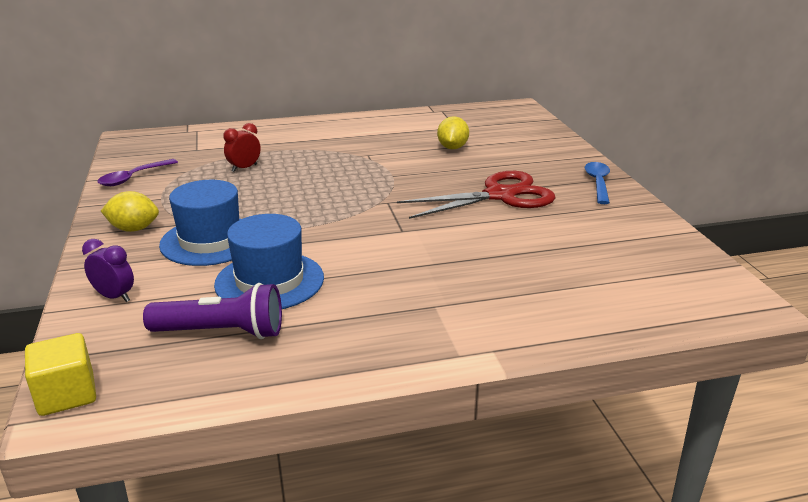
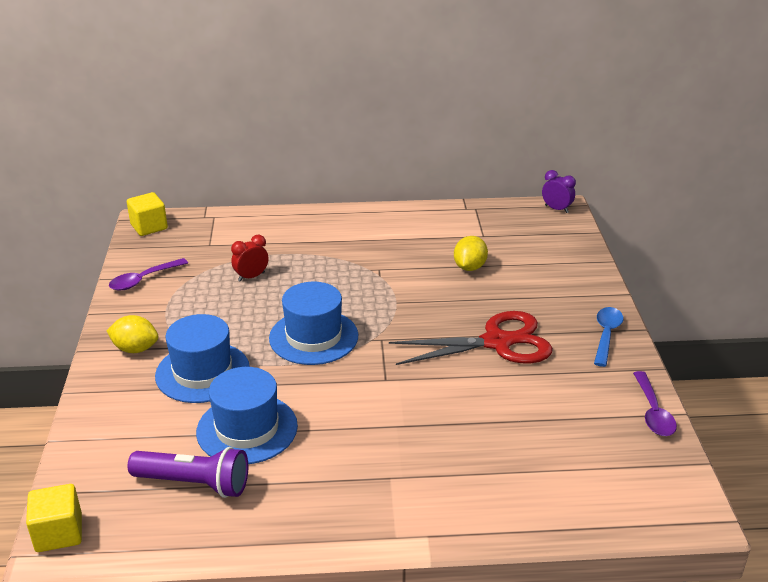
camera: 10 degrees right, 5 degrees up
purple clock [82,239,134,302] -> purple clock moved to [542,170,576,213]
none -> yellow cube [127,192,168,236]
none -> blue hat [269,282,358,365]
none -> purple spoon [633,371,677,436]

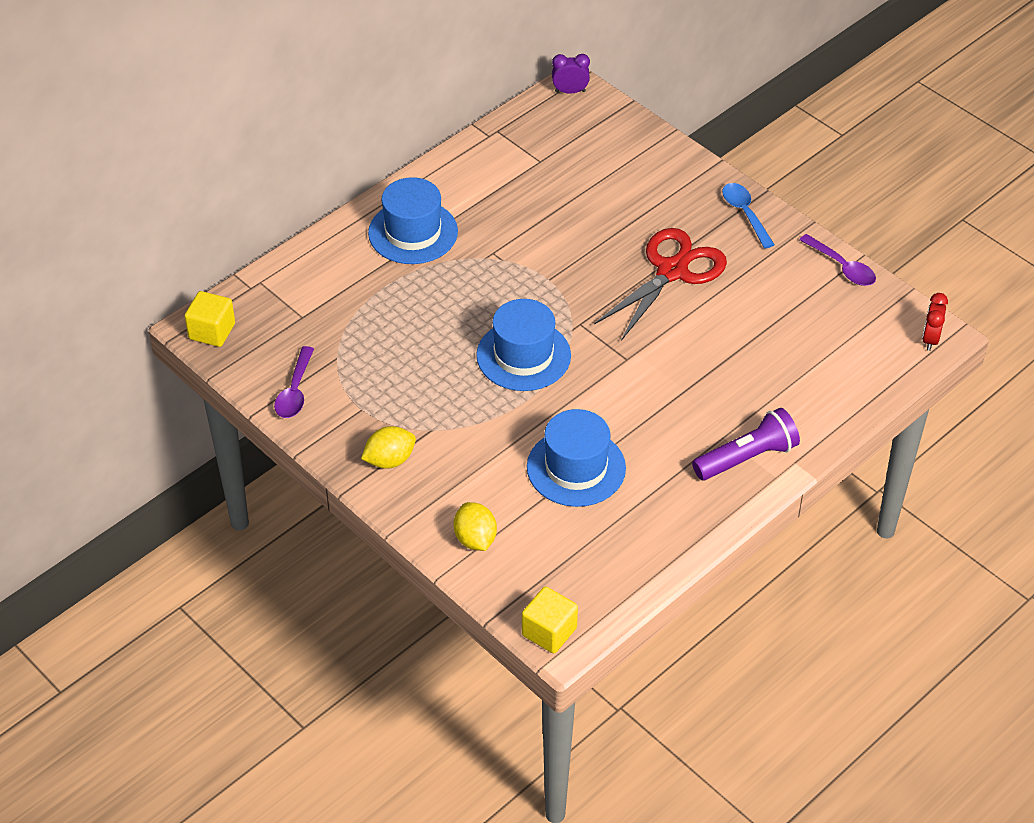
camera: 40 degrees left, 15 degrees up
purple flashlight [128,447,248,498] -> purple flashlight moved to [692,408,800,480]
blue hat [155,314,250,403] -> blue hat moved to [368,177,458,264]
red clock [231,235,269,282] -> red clock moved to [922,293,948,351]
yellow lemon [454,236,488,271] -> yellow lemon moved to [454,502,497,551]

